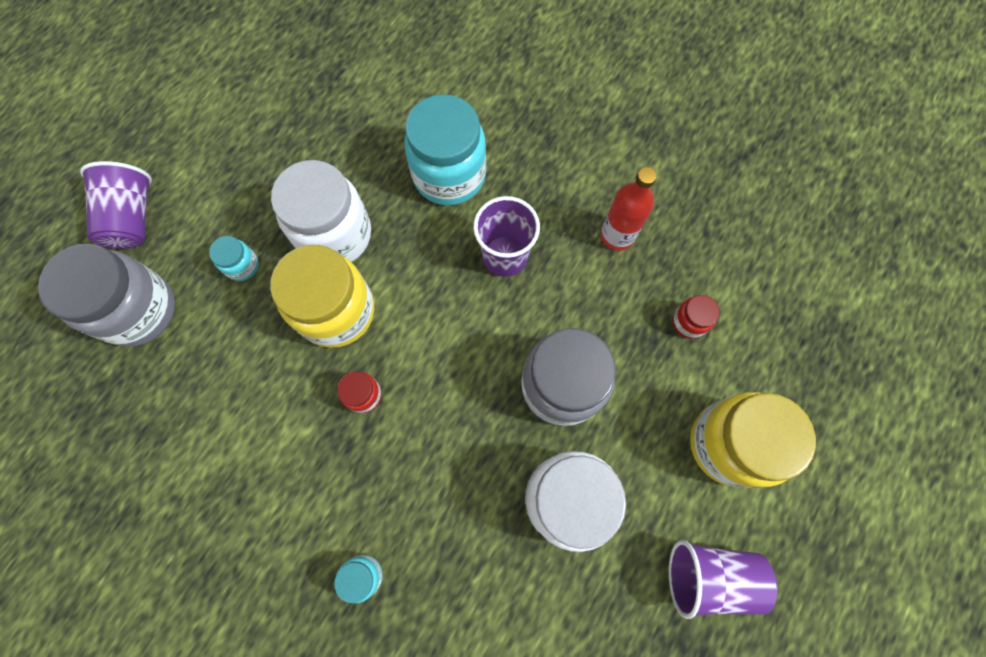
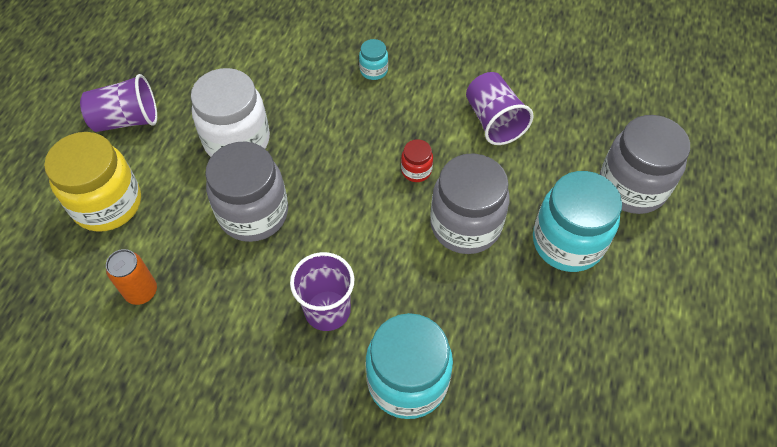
camera: 165 degrees right, 15 degrees down
purple cup [80,161,152,249] -> purple cup moved to [466,72,534,145]
turquoise jar [209,236,259,281] -> turquoise jar [533,171,622,272], size x2.22
yellow jar [270,245,374,348] -> grey jar [430,153,510,254]
white jar [271,160,371,262] -> none
red bottle [601,167,657,251] -> none
red jar [672,295,720,339] -> orange can [106,249,157,305]

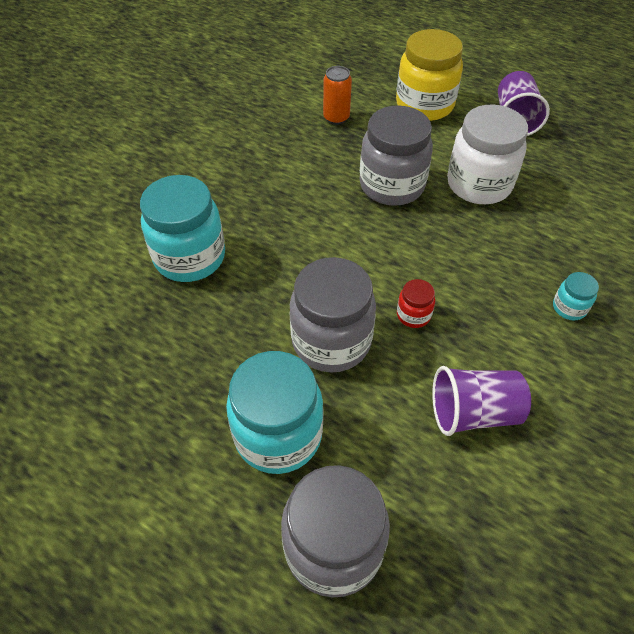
camera: 105 degrees right, 5 degrees down
purple cup [290,252,354,331] -> none

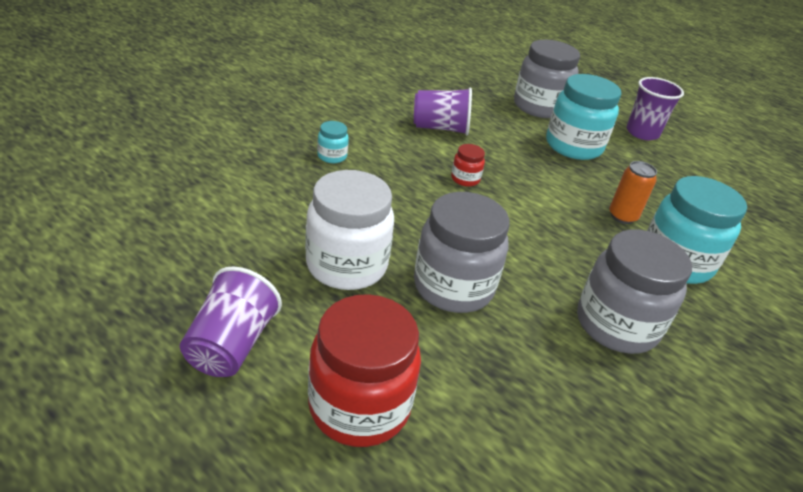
camera: 175 degrees left, 15 degrees down
grey jar [290,257,376,372] -> grey jar moved to [577,230,692,354]
orange can [323,66,352,125] -> orange can moved to [609,161,657,224]
yellow jar [396,29,463,121] -> red jar [308,294,421,447]
none -> purple cup [626,77,684,140]

